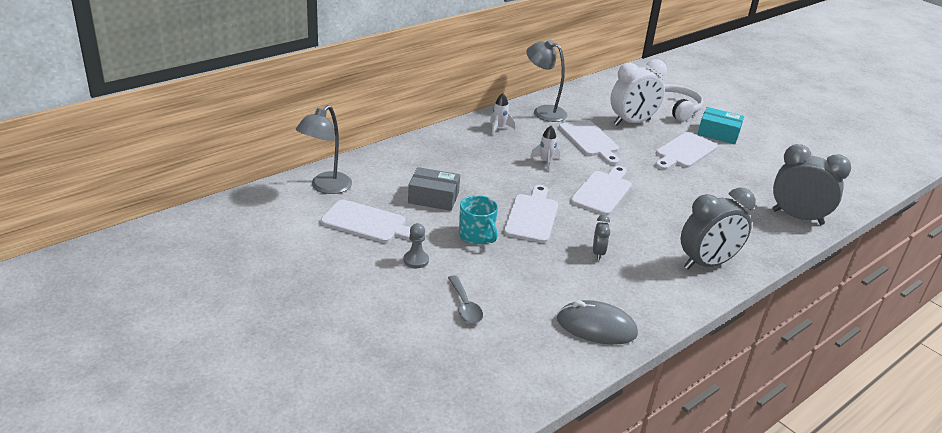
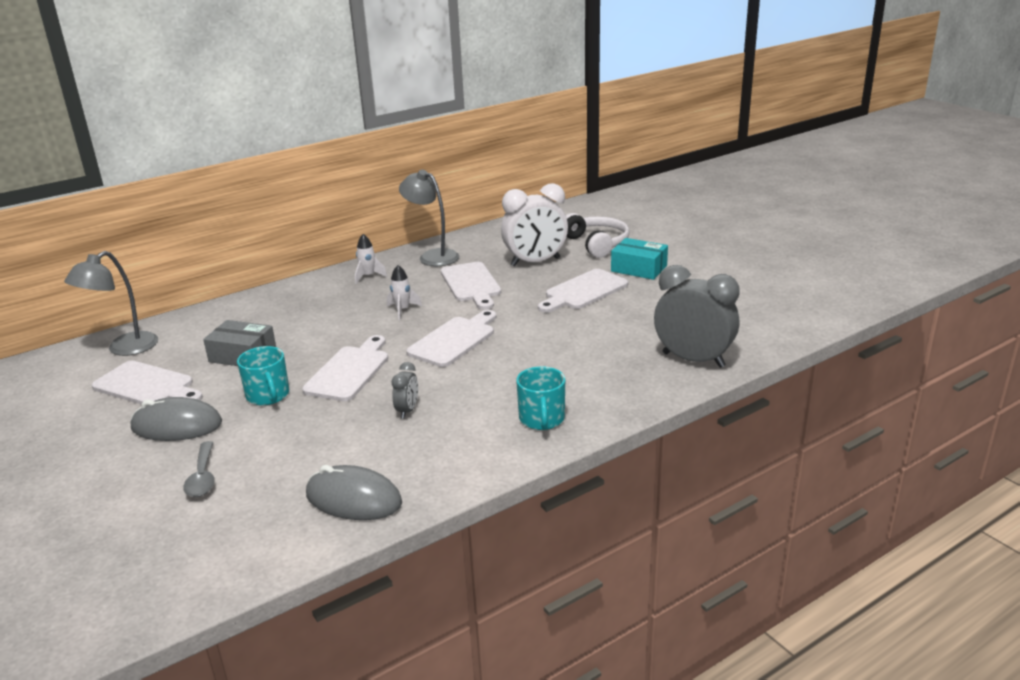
camera: 10 degrees right, 5 degrees down
grey pawn [403,223,429,268] -> grey mouse [131,397,222,441]
grey clock [681,188,756,270] -> turquoise mug [516,367,565,430]

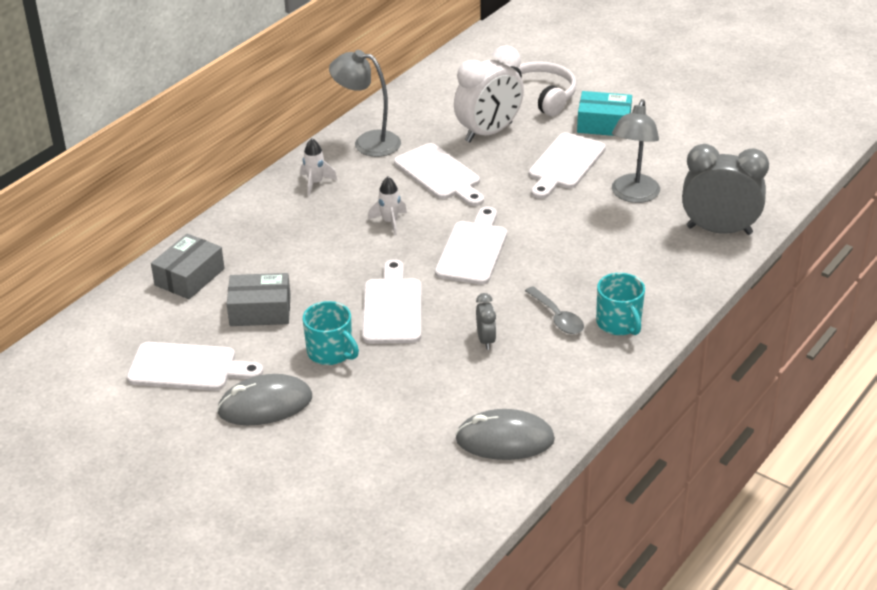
camera: 20 degrees left, 10 degrees up
grey lamp [64,251,158,356] -> grey lamp moved to [612,99,660,203]
grey spoon [183,441,215,497] -> grey spoon moved to [525,286,584,334]
none -> grey box [151,234,225,299]

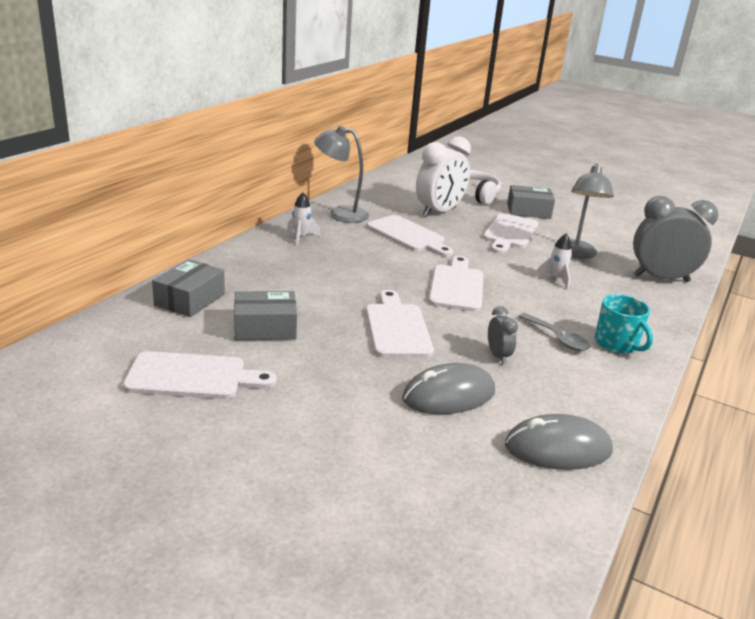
camera: 10 degrees left, 10 degrees down
grey mouse [217,374,312,425] -> grey mouse moved to [402,363,495,414]
turquoise mug [303,301,359,365] -> none
white rocket [368,177,407,235] -> white rocket moved to [535,233,572,289]
turquoise box [577,91,632,136] -> grey box [507,185,555,219]

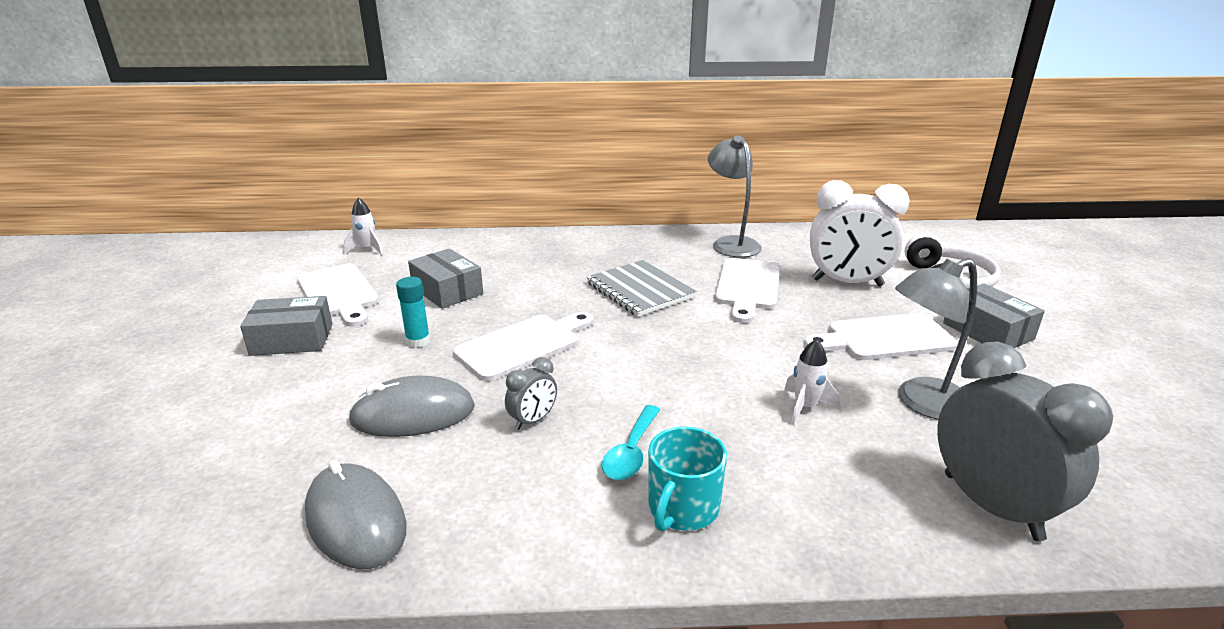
camera: 60 degrees right, 0 degrees up
grey box [152,259,225,317] -> grey box moved to [240,296,333,356]
white rocket [287,192,320,245] -> white rocket moved to [344,198,383,255]
grey mouse [402,363,495,414] -> grey mouse turned 45 degrees counterclockwise [348,376,475,437]
white cutting board [428,256,484,312] -> none
grey spoon [518,313,590,351] -> turquoise spoon [602,405,661,480]
none -> turquoise glue stick [396,277,430,348]
none -> grey notebook [586,260,697,317]

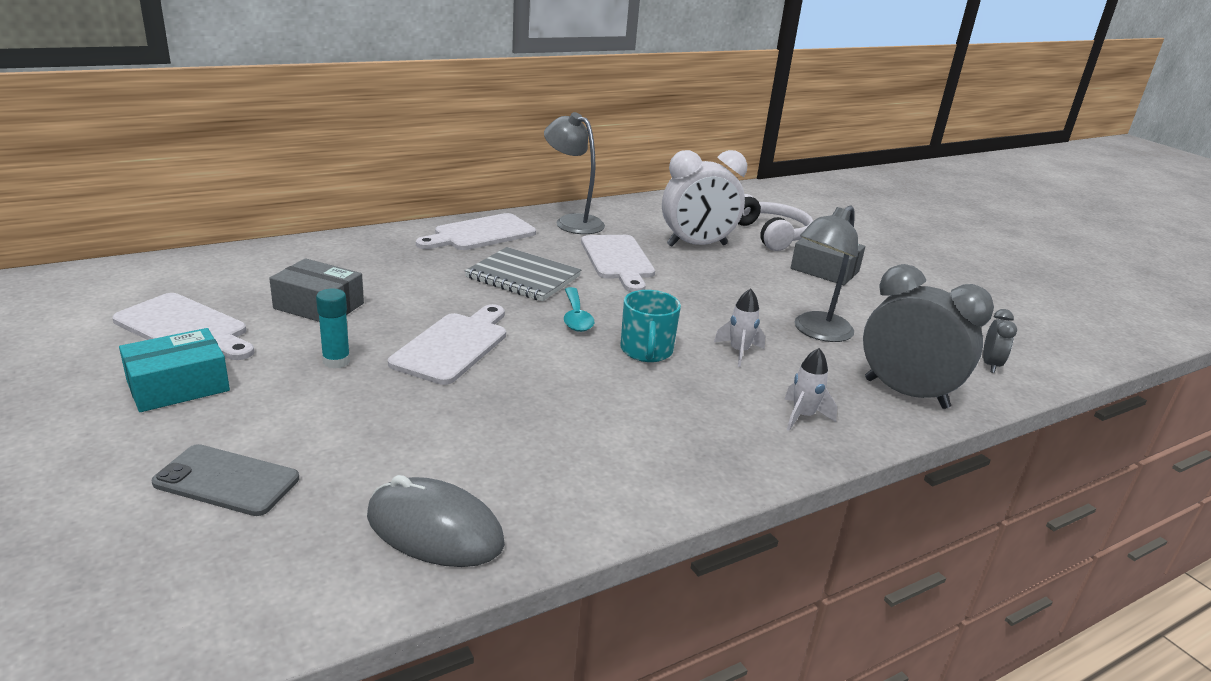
camera: 30 degrees left, 0 degrees up
grey box [240,296,333,356] -> turquoise box [119,328,230,412]
white rocket [344,198,383,255] -> white rocket moved to [784,348,837,431]
grey mouse [348,376,475,437] -> none
grey clock [505,357,557,430] -> grey clock moved to [983,309,1017,373]
turquoise spoon [602,405,661,480] -> turquoise spoon moved to [564,287,594,332]
turquoise mug [648,427,727,532] -> turquoise mug moved to [620,290,681,362]
white cutting board [804,313,958,360] -> white cutting board moved to [416,213,536,250]
none -> grey phone [152,444,299,516]

